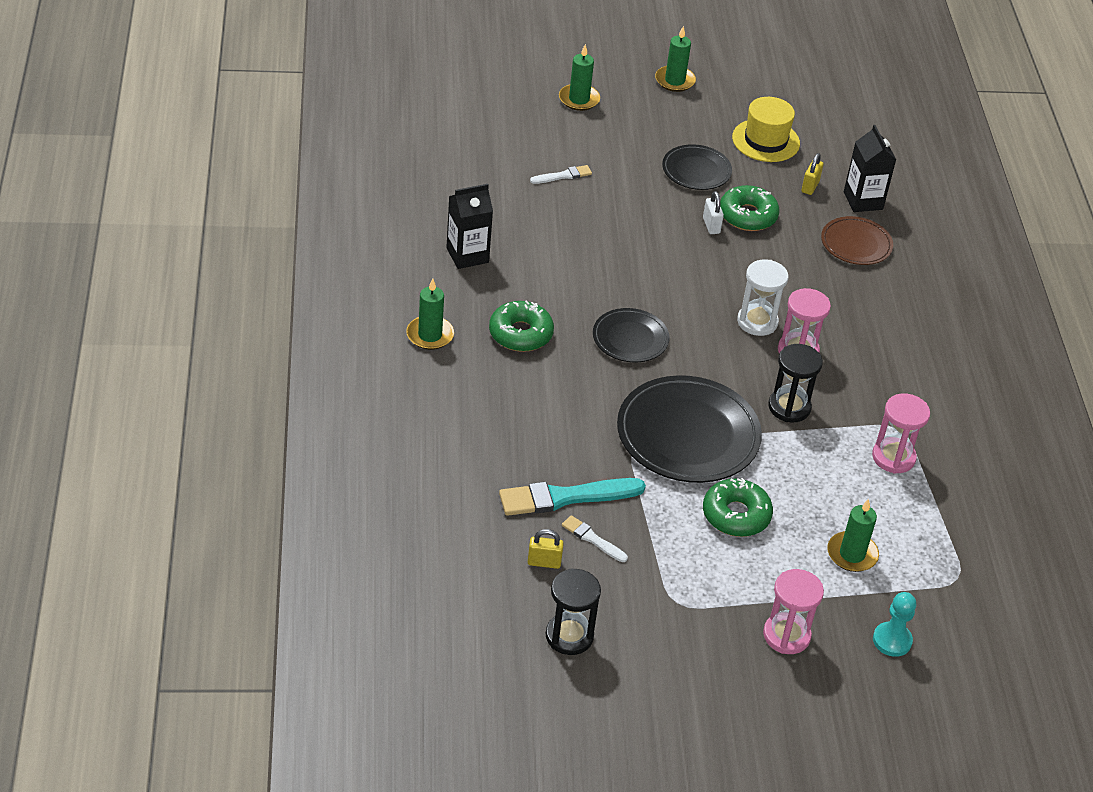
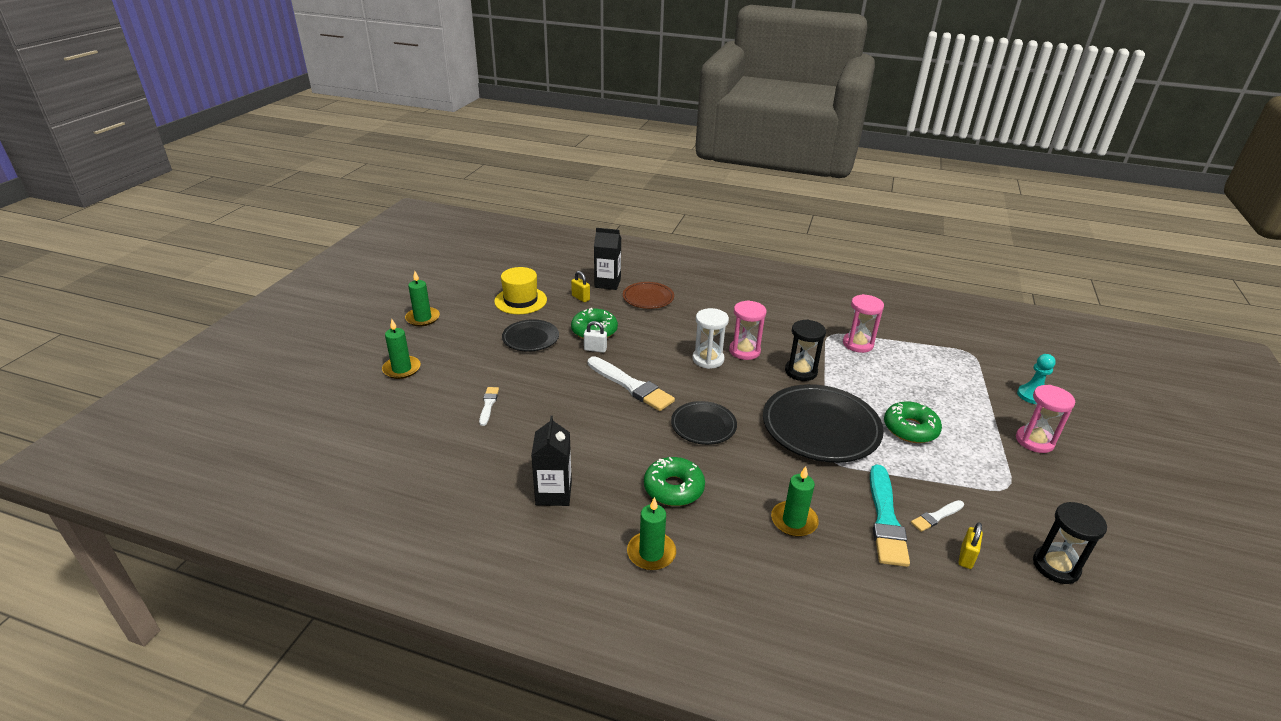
camera: 65 degrees left, 10 degrees down
green candle [827,499,879,572] -> green candle moved to [771,466,819,537]
none -> white brush [588,356,675,411]

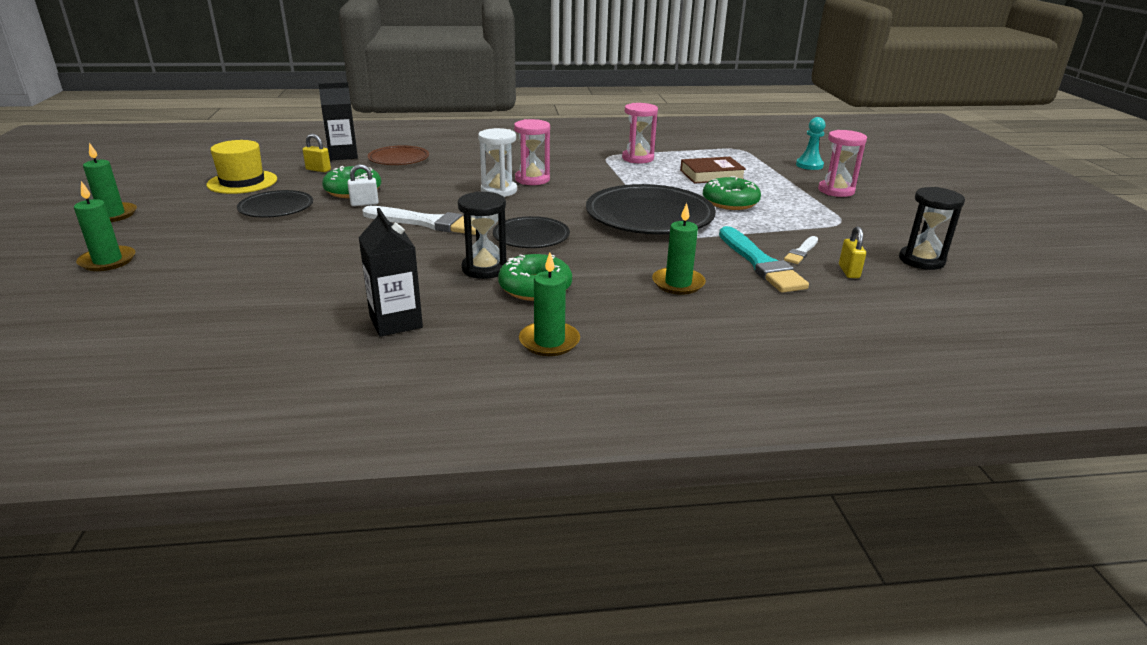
camera: 25 degrees left, 5 degrees down
white brush [479,387,499,426] -> none
black hourglass [785,320,826,381] -> black hourglass moved to [458,191,507,279]
none -> brown book [680,157,746,184]

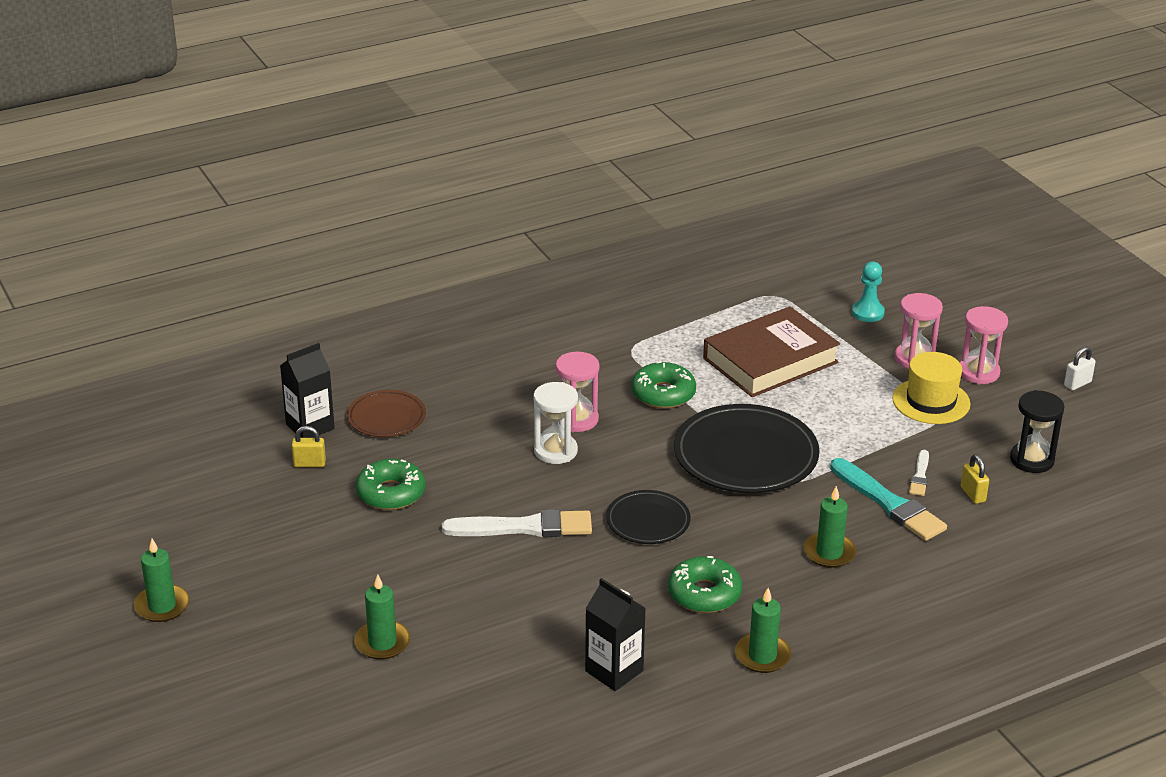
camera: 20 degrees left, 5 degrees up
green candle [74,181,135,271] -> green candle moved to [354,575,410,660]
yellow hat [207,140,277,194] -> yellow hat moved to [892,352,971,424]
black plate [237,190,313,218] -> none
white padlock [348,164,379,206] -> white padlock moved to [1064,346,1096,391]
black hourglass [458,191,507,279] -> none
pink hourglass [622,103,658,163] -> pink hourglass moved to [960,306,1008,384]
brown book [680,157,746,184] -> brown book [703,306,840,397], size x1.69
green donut [703,176,761,210] -> green donut moved to [631,361,696,409]

